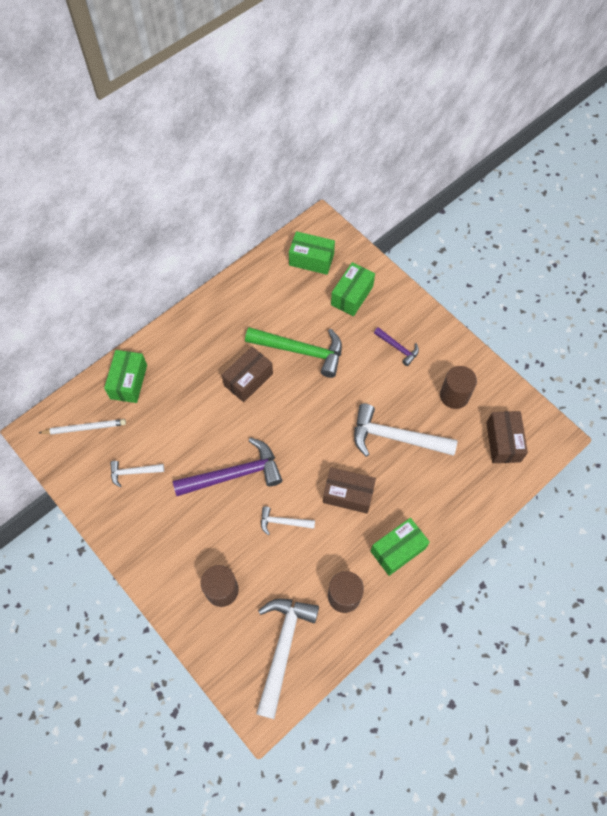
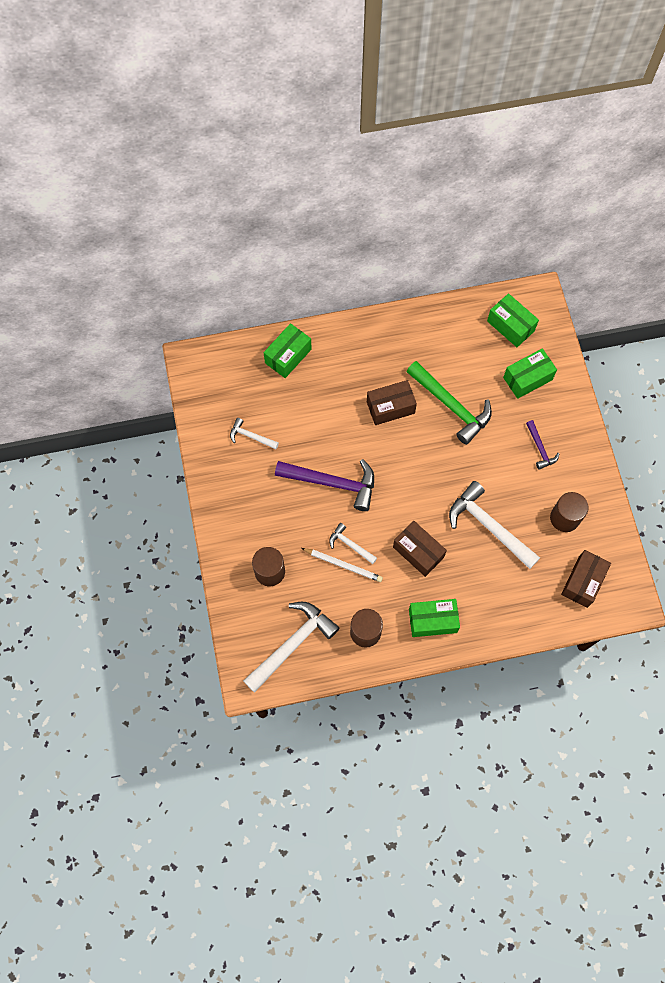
camera: 30 degrees right, 5 degrees up
white pencil [39,419,126,434] -> white pencil moved to [301,548,383,582]

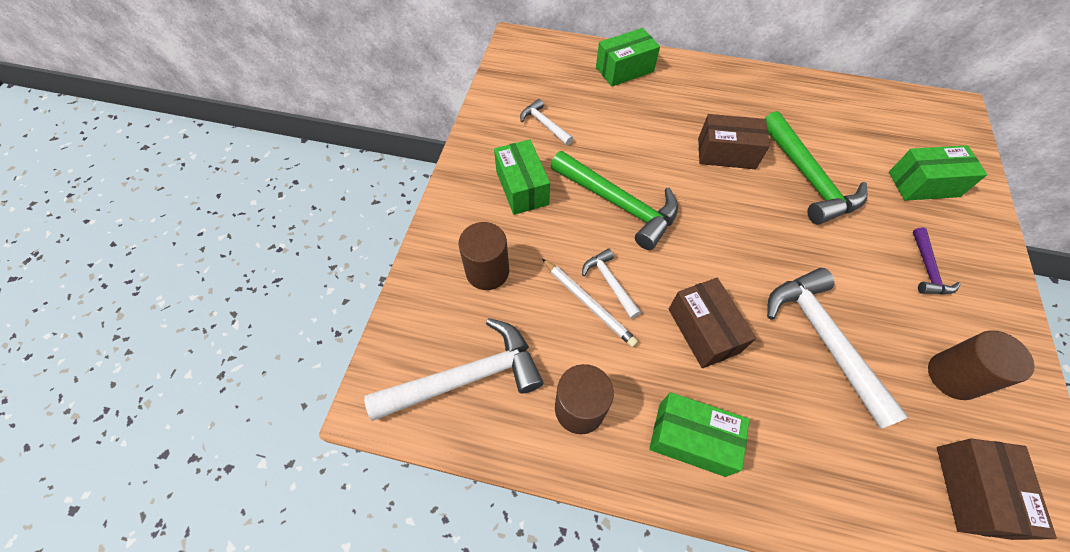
camera: 25 degrees right, 10 degrees down
purple hammer [275,459,374,511] -> green hammer [551,151,678,250]
green box [487,293,539,347] -> green box moved to [494,139,550,215]
brown box [561,550,611,608] -> brown box turned 45 degrees counterclockwise [937,438,1057,540]

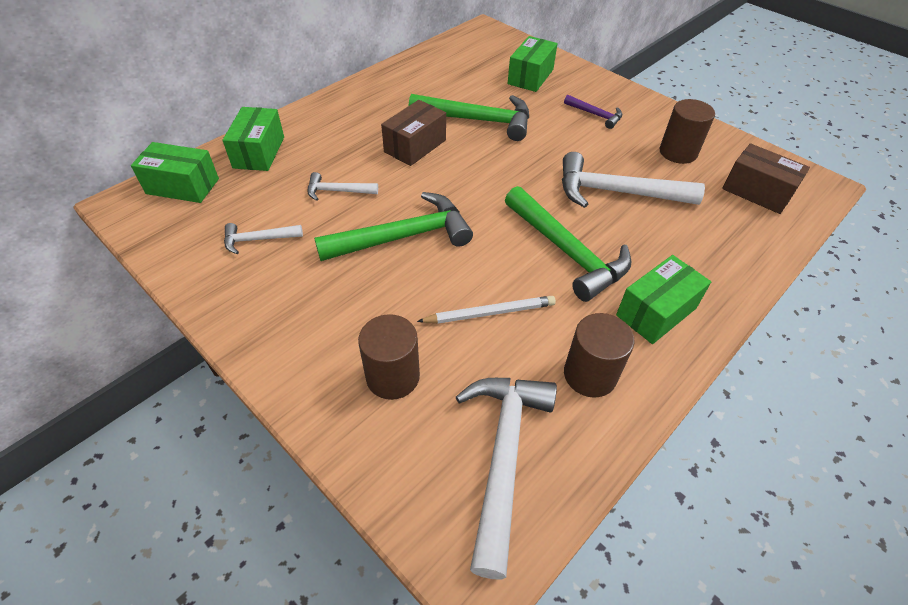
camera: 60 degrees left, 10 degrees down
green box [494,139,550,215] -> green box moved to [131,142,219,203]
white hammer [582,249,641,319] -> white hammer moved to [307,172,378,201]
brown box [669,278,756,368] -> green hammer [505,186,632,302]

